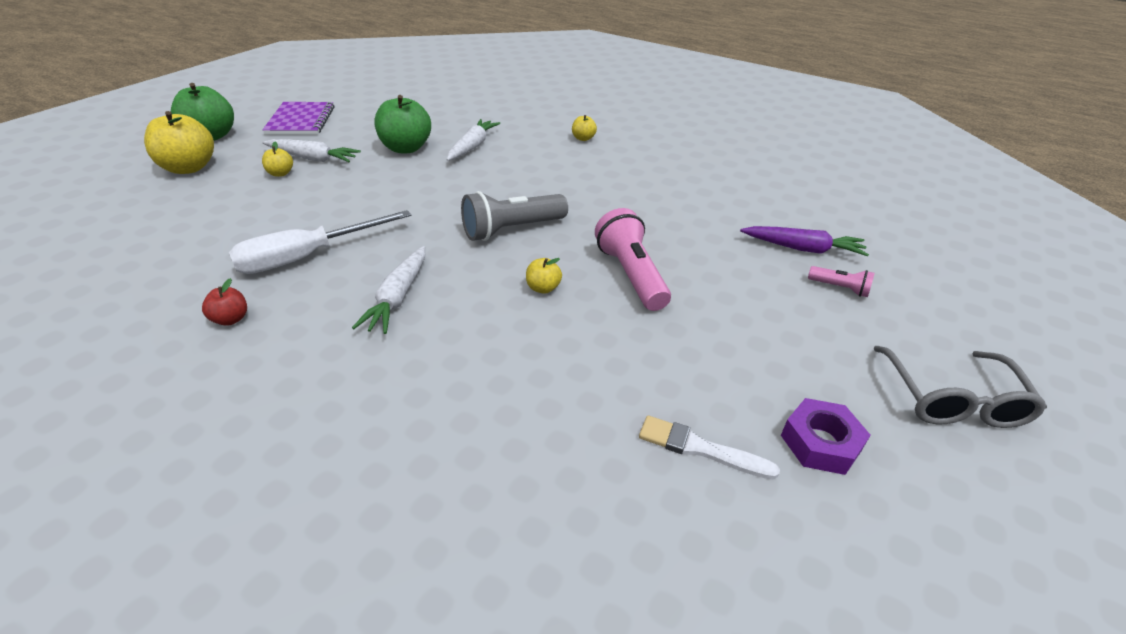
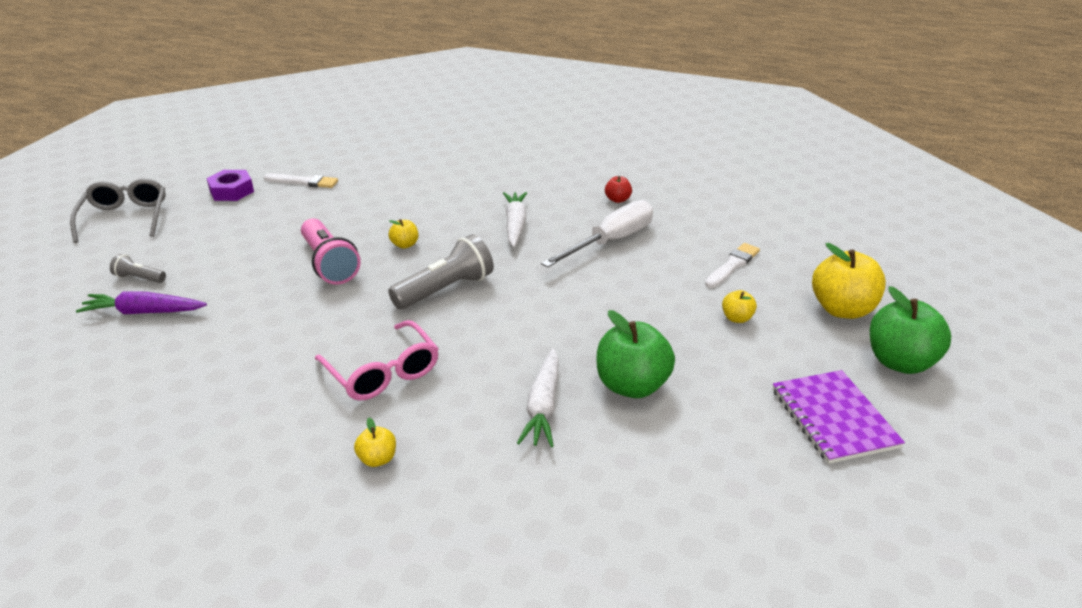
camera: 170 degrees right, 5 degrees down
white carrot [263,139,361,162] -> none
pink flashlight [808,266,875,297] -> grey flashlight [110,254,166,283]
none -> pink glasses [315,320,439,401]
none -> white brush [705,243,760,288]

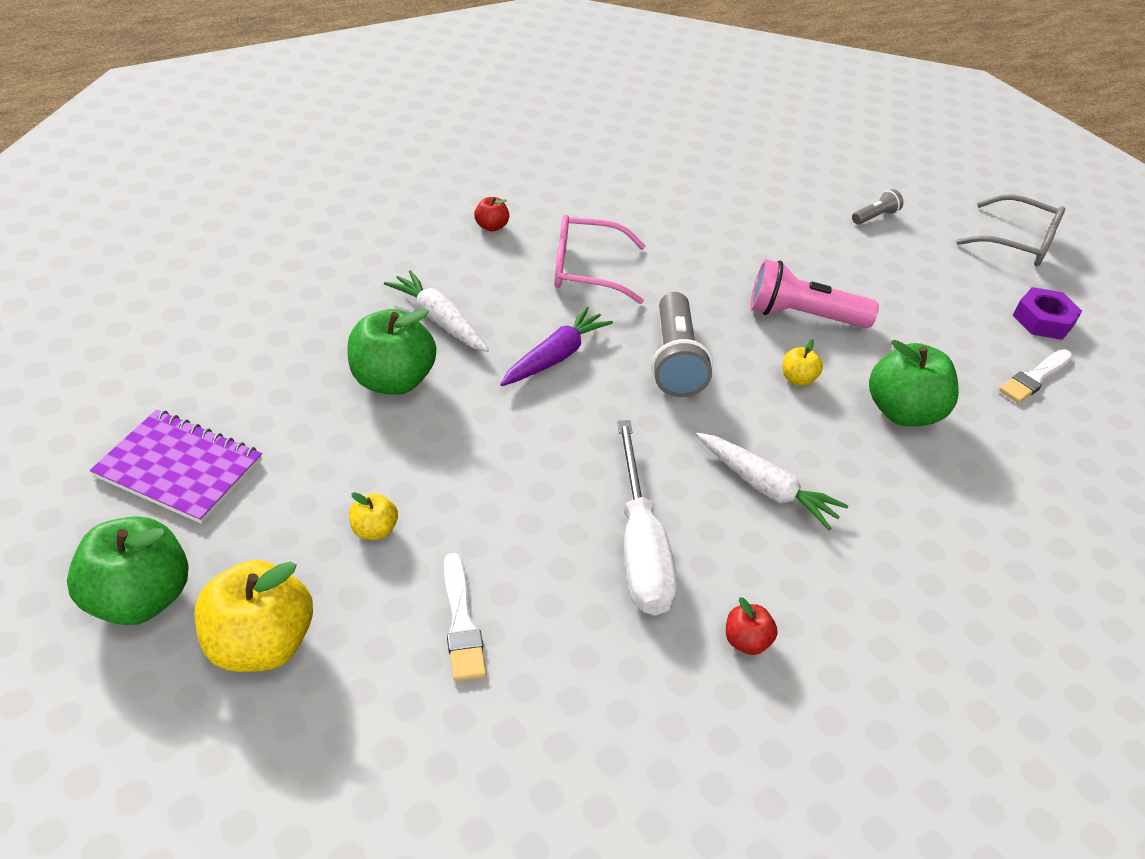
camera: 125 degrees right, 10 degrees up
purple carrot [76,291,207,314] -> purple carrot moved to [500,307,613,386]
yellow apple [354,418,396,467] -> red apple [474,197,509,232]
none -> green apple [869,340,959,426]

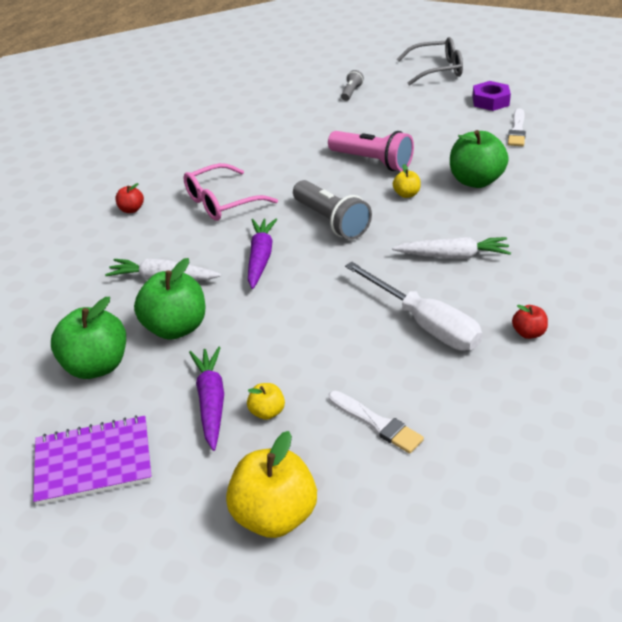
camera: 30 degrees left, 5 degrees down
green apple [67,516,189,625] -> green apple moved to [51,297,126,379]
pink flashlight [750,259,879,328] -> pink flashlight turned 120 degrees counterclockwise [328,131,414,171]
none -> purple carrot [189,347,224,451]

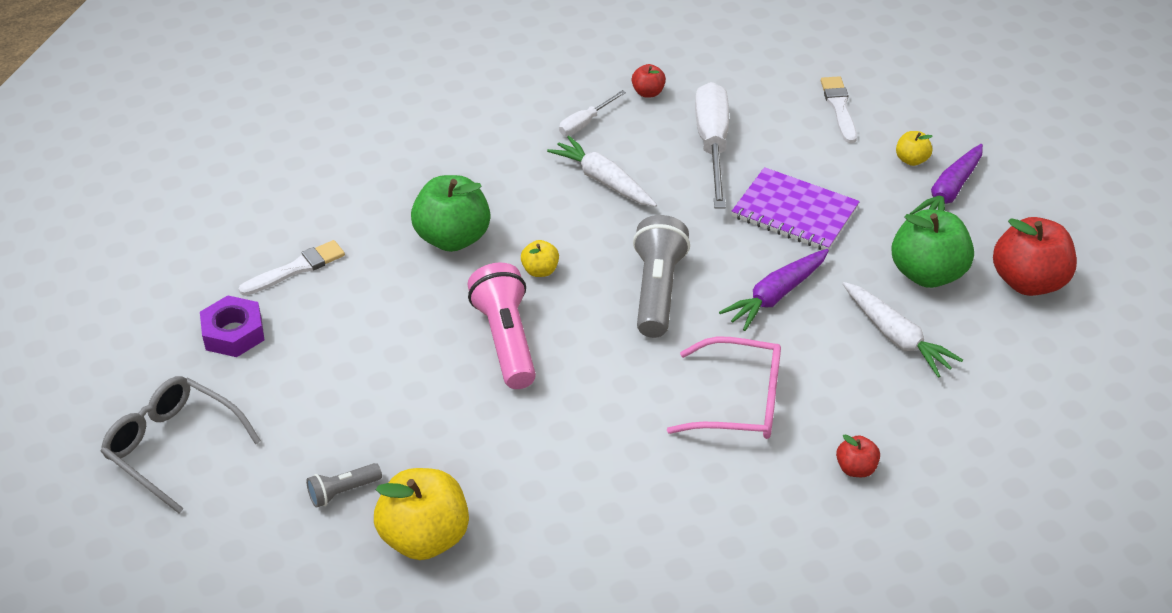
camera: 140 degrees left, 5 degrees up
purple notebook [33,415,152,505] -> purple notebook moved to [732,167,860,250]
green apple [51,297,126,379] -> red apple [993,217,1077,296]
yellow apple [226,431,317,538] -> yellow apple moved to [374,468,469,560]
none -> white screwdriver [559,90,626,136]

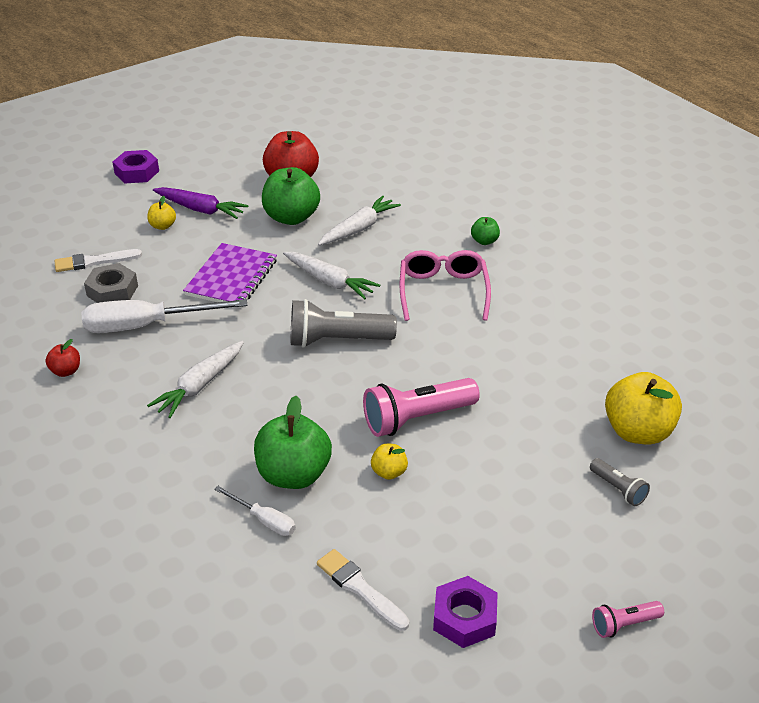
camera: 100 degrees left, 5 degrees down
grey glasses [100,376,261,514] -> pink flashlight [592,601,664,638]
yellow apple [521,240,559,277] -> yellow apple moved to [371,444,408,480]
white screwdriver [559,90,626,136] -> white screwdriver moved to [214,486,296,536]
purple carrot [719,249,829,331] -> white carrot [283,252,380,299]
red apple [836,434,880,477] -> green apple [471,217,500,245]
none -> grey nut [84,263,138,303]
none -> purple nut [113,150,159,183]

